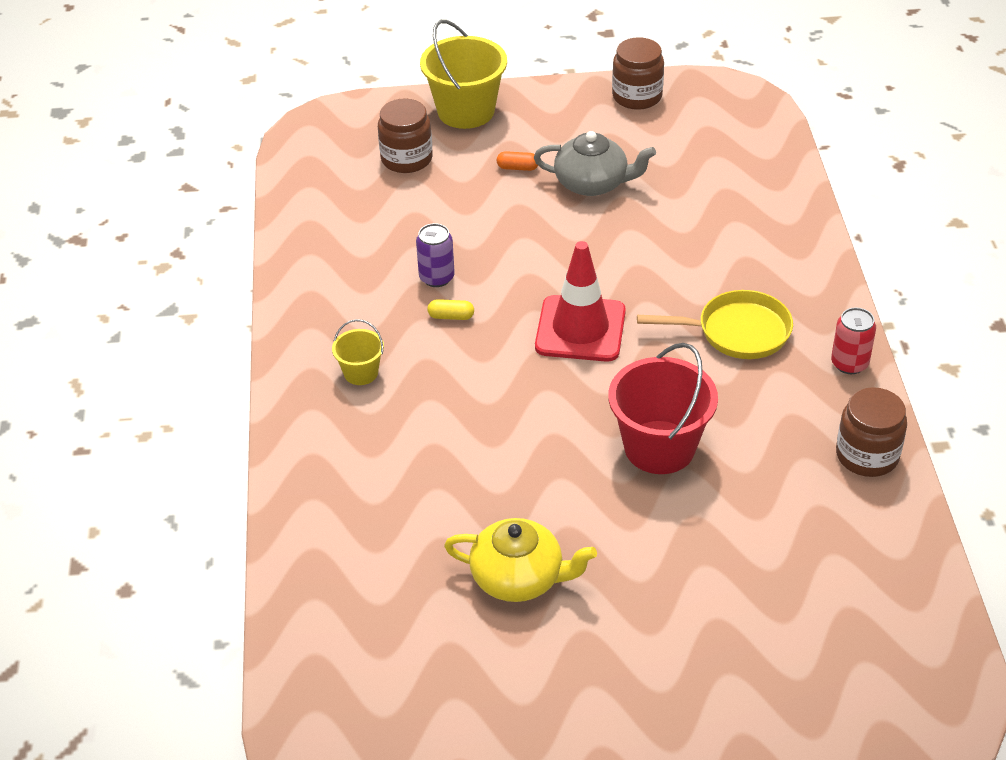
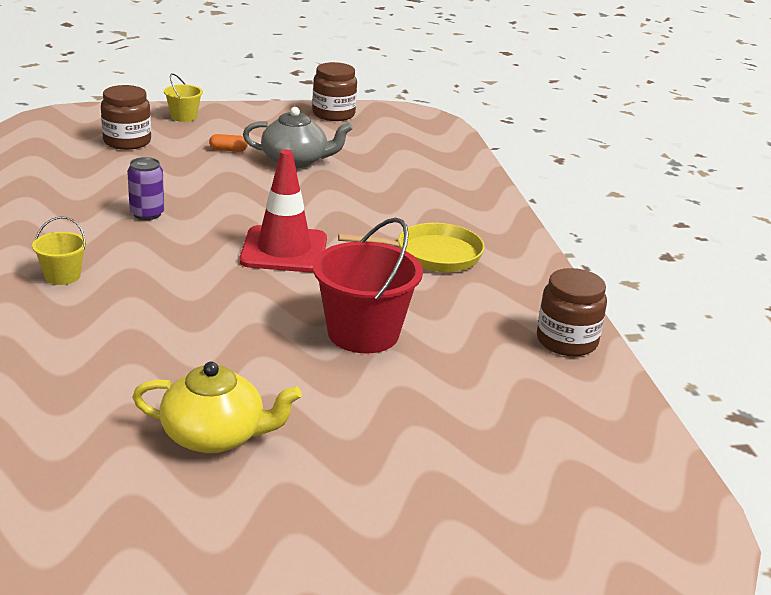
camera: 10 degrees left, 15 degrees down
yellow bucket [420,20,507,129] -> yellow bucket [164,73,203,122], size x0.51
yellow capsule [428,299,474,320] -> none
red can [831,308,876,374] -> none

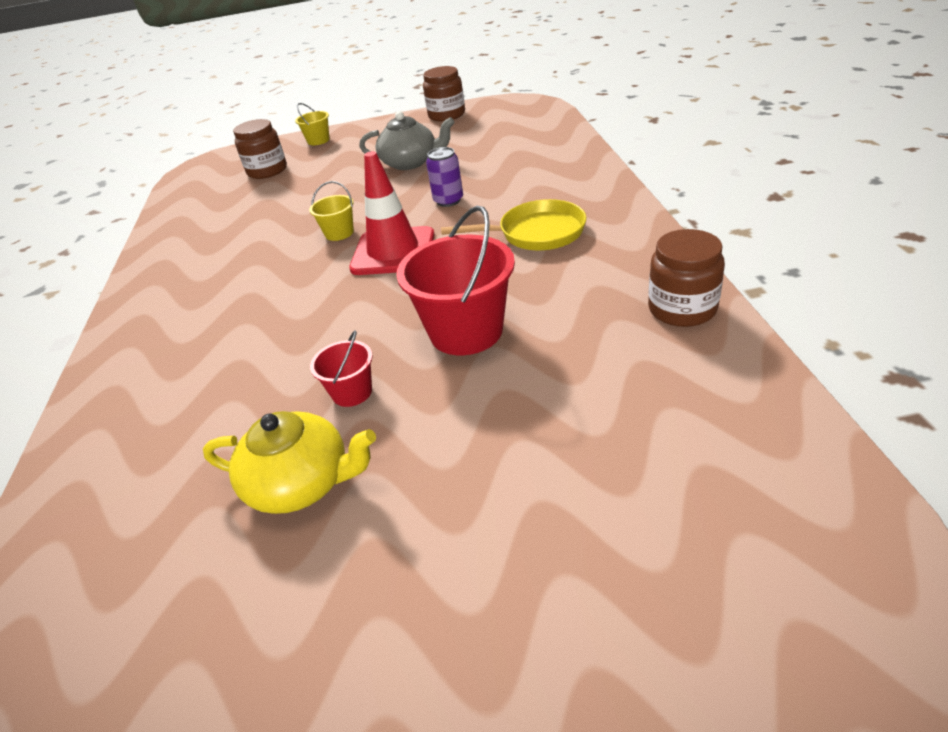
camera: 10 degrees right, 10 degrees up
yellow bucket [32,216,87,285] -> yellow bucket moved to [309,181,354,241]
purple can [127,157,164,220] -> purple can moved to [426,147,463,207]
orange capsule [209,134,248,152] -> none
none -> red bucket [310,331,373,407]

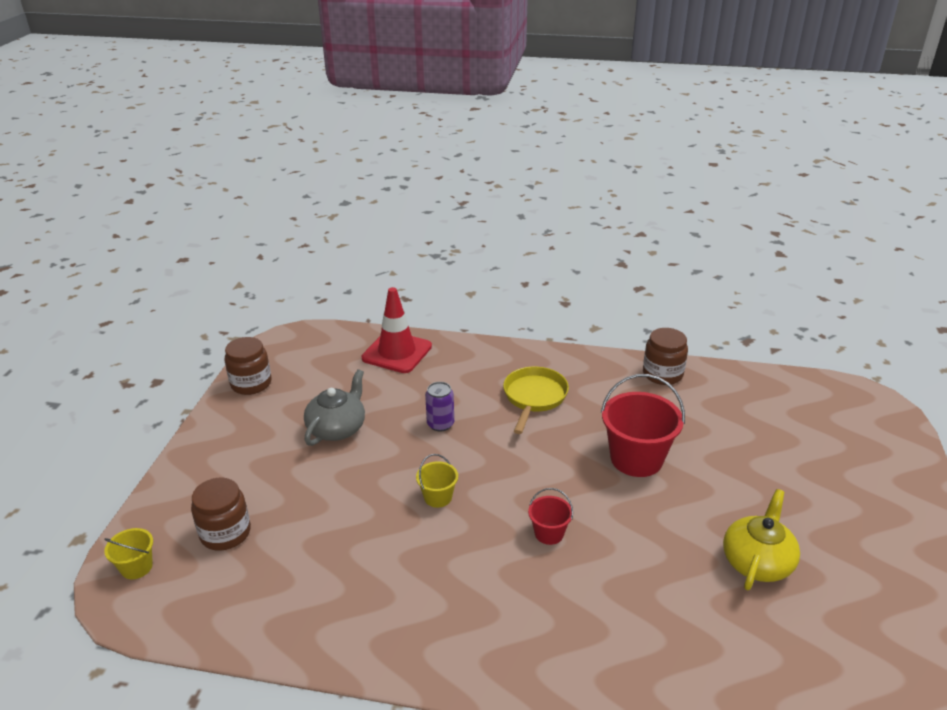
camera: 75 degrees left, 5 degrees down
yellow bucket [295,103,330,145] -> yellow bucket moved to [104,528,153,579]
red bucket [310,331,373,407] -> red bucket moved to [528,488,573,545]
red traffic cone [349,151,434,275] -> red traffic cone moved to [362,287,432,373]

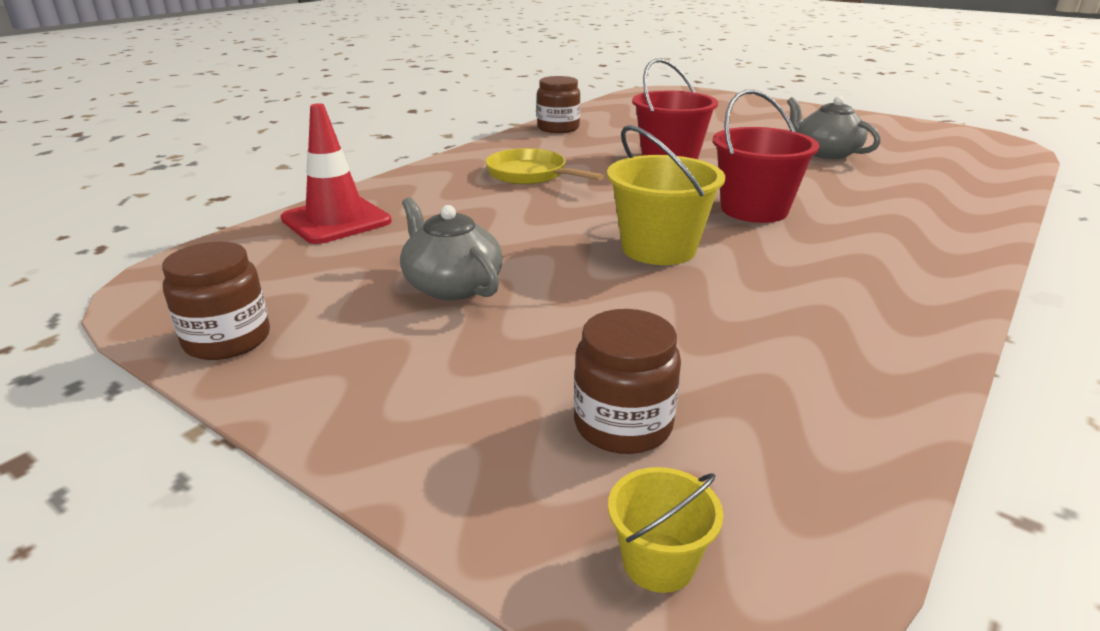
camera: 65 degrees left, 5 degrees down
yellow bucket [416,454,458,508] -> yellow bucket [607,125,725,265], size x1.96
purple can [425,382,454,432] -> none
red bucket [528,488,573,545] -> red bucket [713,90,820,223], size x1.96
yellow teapot [723,489,800,590] -> grey teapot [787,96,881,159]

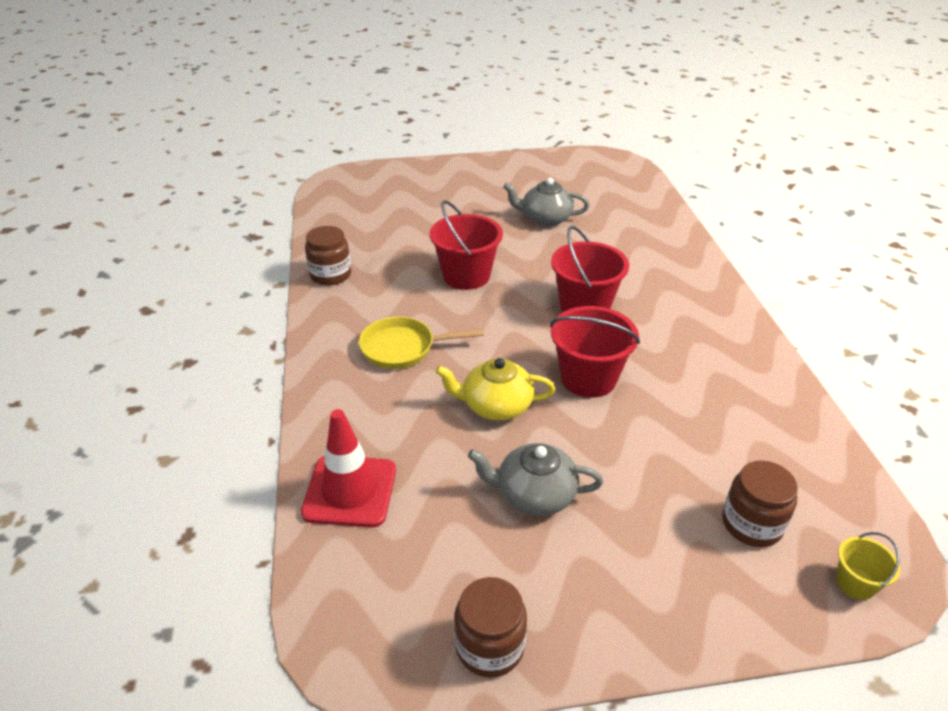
camera: 45 degrees left, 10 degrees up
yellow bucket [607,125,725,265] -> red bucket [550,306,640,398]
none -> yellow teapot [435,358,556,420]

